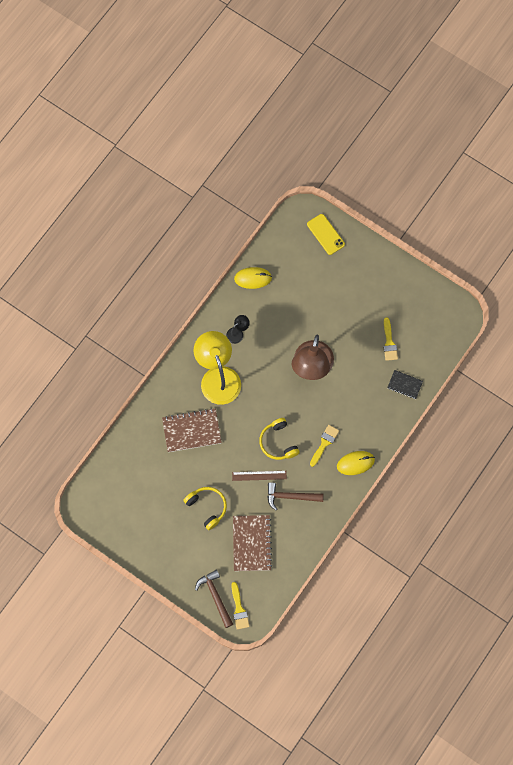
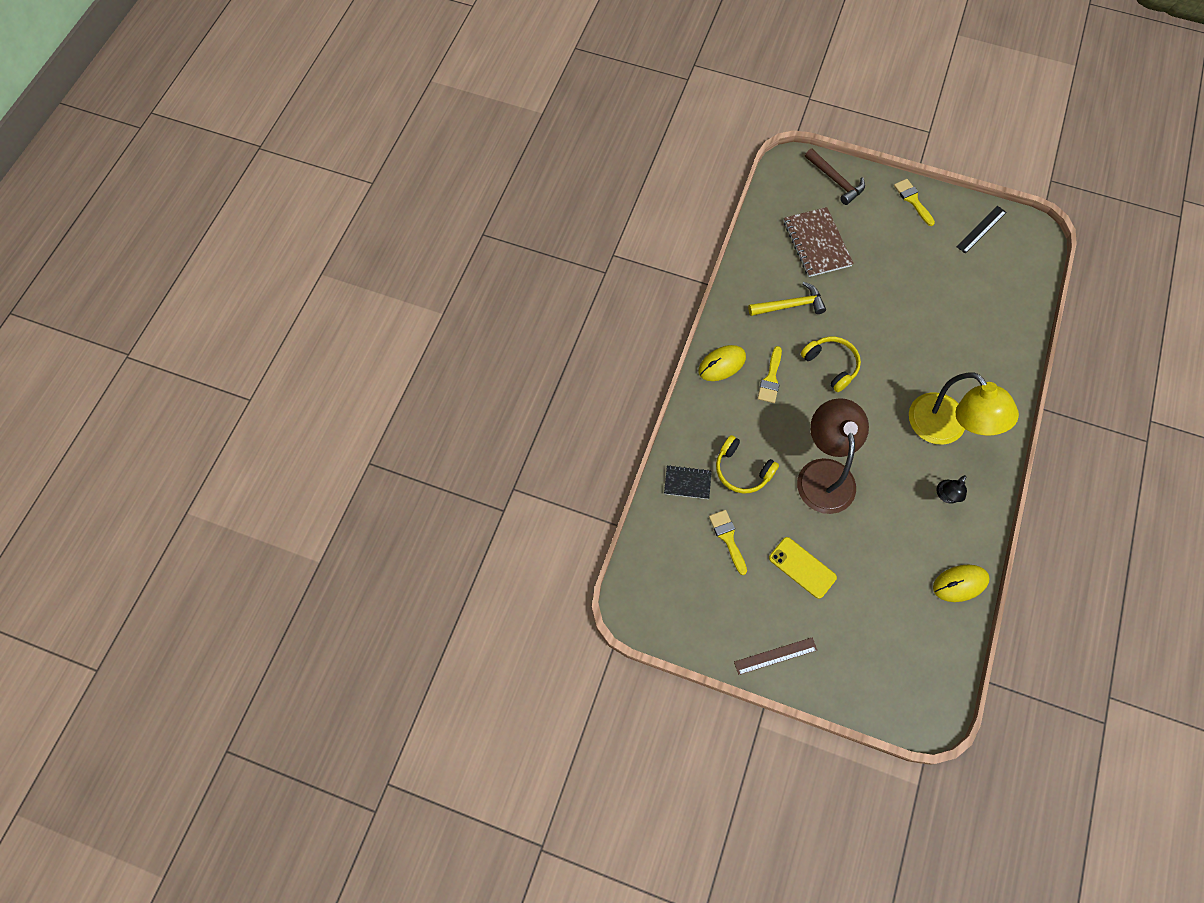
camera: 165 degrees right, 5 degrees down
brown notebook [162,408,222,452] -> none
yellow headphones [183,487,227,530] -> yellow headphones moved to [716,435,779,494]
yellow brush [231,582,250,630] -> yellow brush moved to [894,179,935,226]
brown ruler [232,471,287,481] -> brown ruler moved to [734,637,817,675]
brown hammer [267,482,324,511] -> yellow hammer [748,282,826,316]
yellow phone [307,214,345,255] -> yellow phone moved to [769,537,837,599]
none -> black ruler [956,206,1007,253]

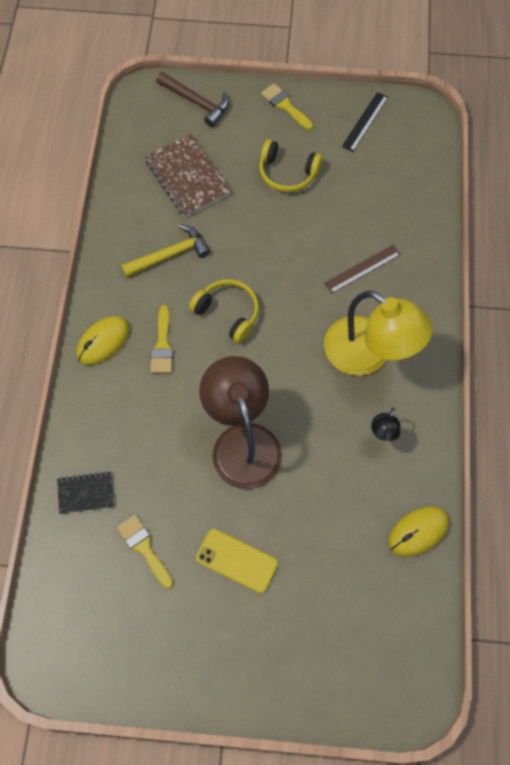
camera: 15 degrees left, 0 degrees up
yellow headphones [716,435,779,494] -> yellow headphones moved to [259,139,322,192]
brown ruler [734,637,817,675] -> brown ruler moved to [324,245,401,294]

